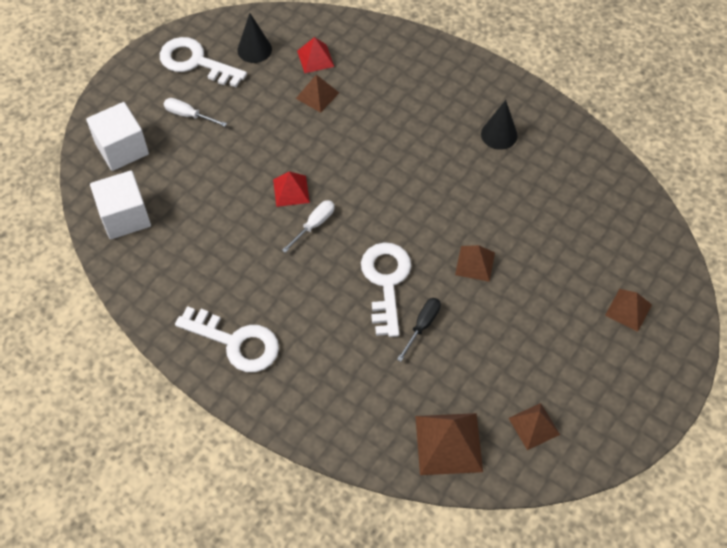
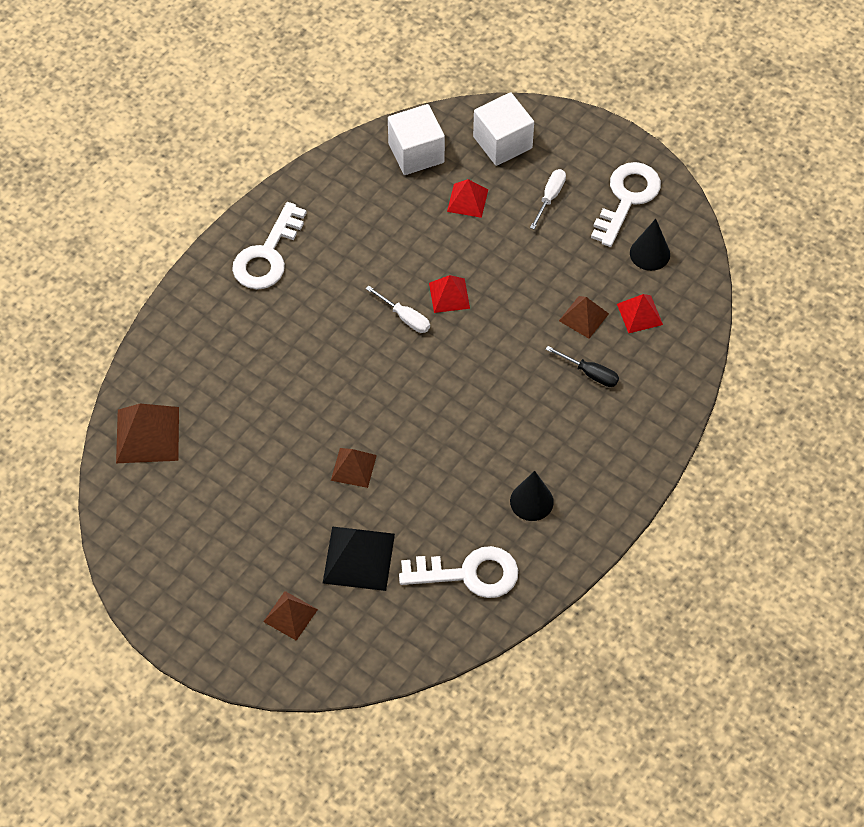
camera: 90 degrees right, 0 degrees up
white key [361,242,411,337] -> white key moved to [399,546,518,598]
black screwdriver [397,298,441,362] -> black screwdriver moved to [545,346,619,387]
brown pyramid [509,403,560,450] -> none
none -> black pyramid [322,527,395,591]
none -> red pyramid [447,179,488,218]

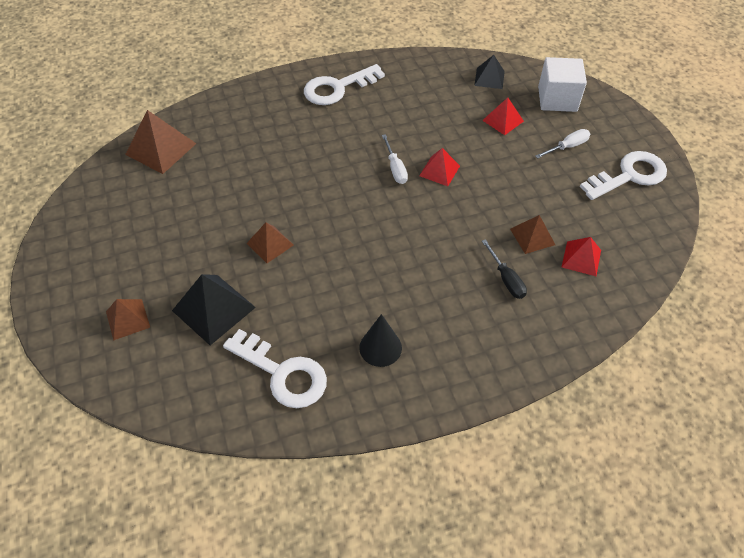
camera: 35 degrees right, 5 degrees down
white cube [388,104,445,175] -> black pyramid [474,55,505,89]
black cone [630,219,670,271] -> none

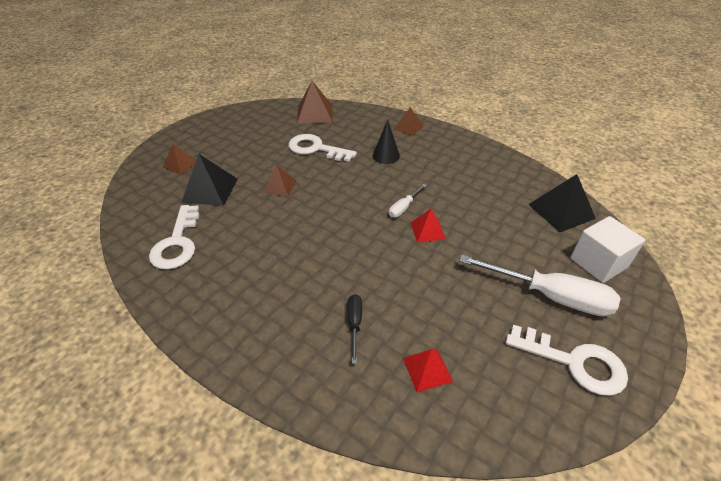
camera: 55 degrees right, 10 degrees down
white key [304,64,385,105] -> white key moved to [288,134,357,162]
black cone [359,314,402,367] -> black cone moved to [373,120,400,164]
black pyramid [474,55,505,89] -> black pyramid [528,174,596,232], size x1.63
red pyramid [482,98,524,135] -> none
black screwdriver [482,239,527,299] -> black screwdriver turned 150 degrees clockwise [348,294,362,364]
brown pyramid [510,215,555,254] -> brown pyramid moved to [394,107,423,136]
white screwdriver [535,129,590,159] -> white screwdriver [459,255,621,317], size x2.08

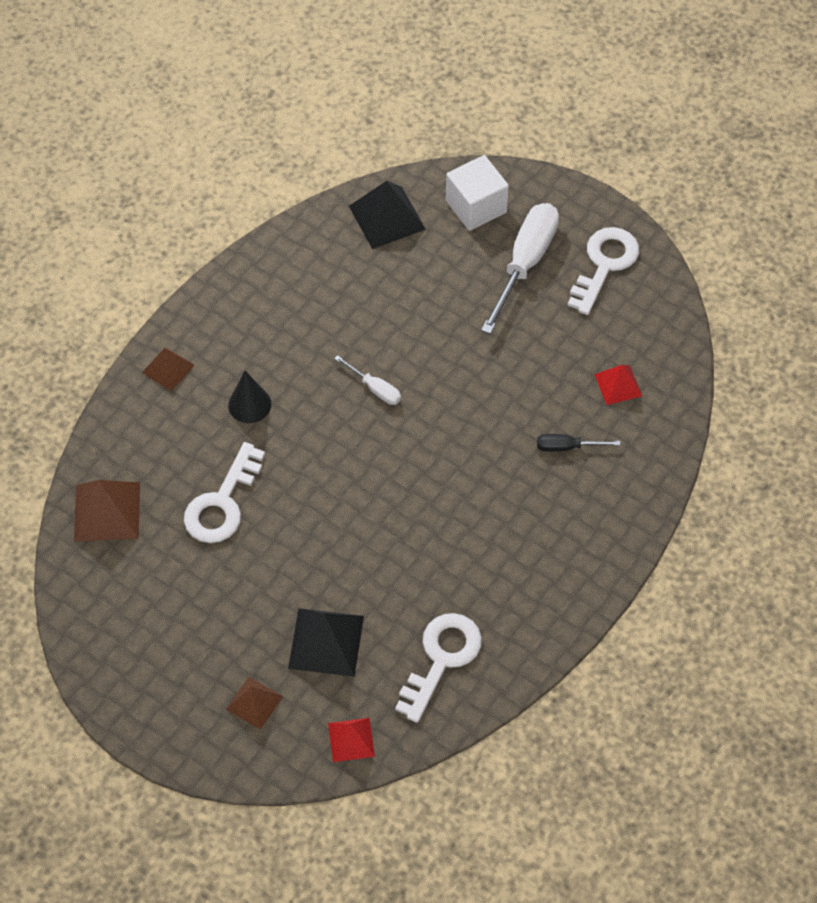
camera: 90 degrees left, 15 degrees up
white key [149,205,199,269] -> white key turned 60 degrees counterclockwise [395,613,482,723]
brown pyramid [263,165,297,196] -> none
red pyramid [411,209,446,243] -> red pyramid moved to [328,718,375,762]

